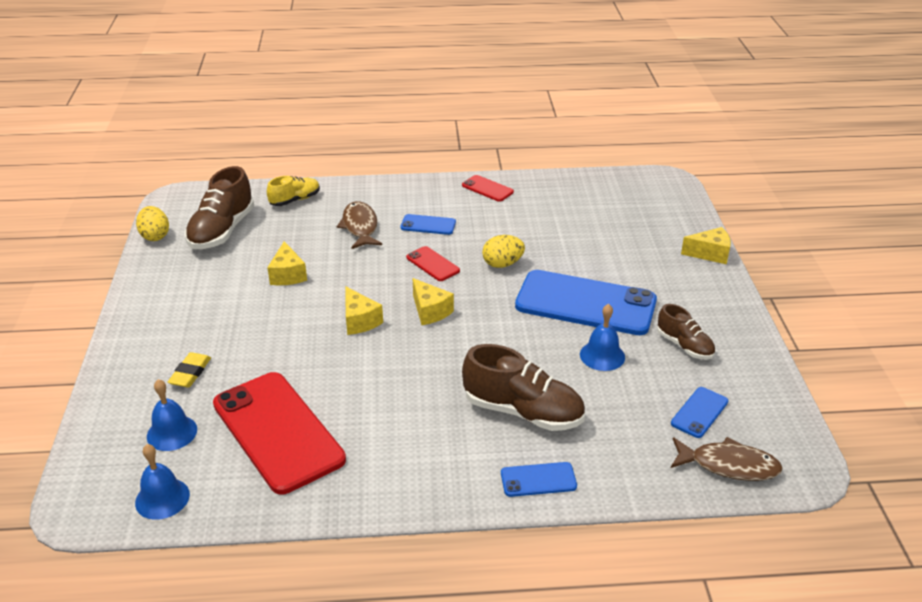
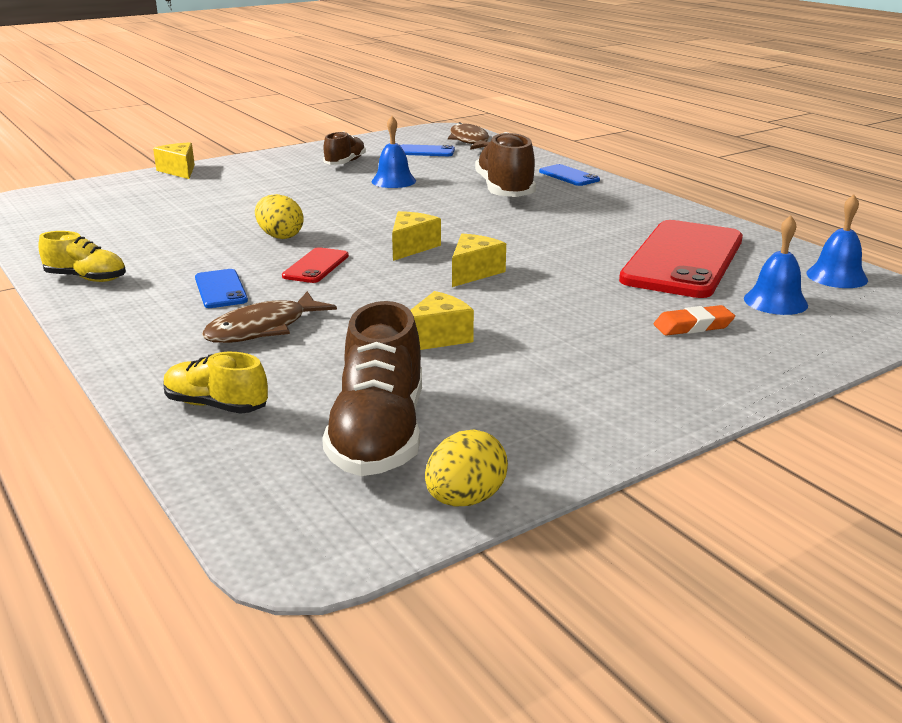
camera: 120 degrees left, 10 degrees down
yellow eraser [168,352,211,388] -> orange eraser [654,305,735,336]
brown shoe [185,166,254,249] -> brown shoe turned 105 degrees clockwise [322,301,422,476]
red phone [462,175,514,202] -> yellow shoe [38,231,126,282]
blue phone [515,270,657,335] -> none

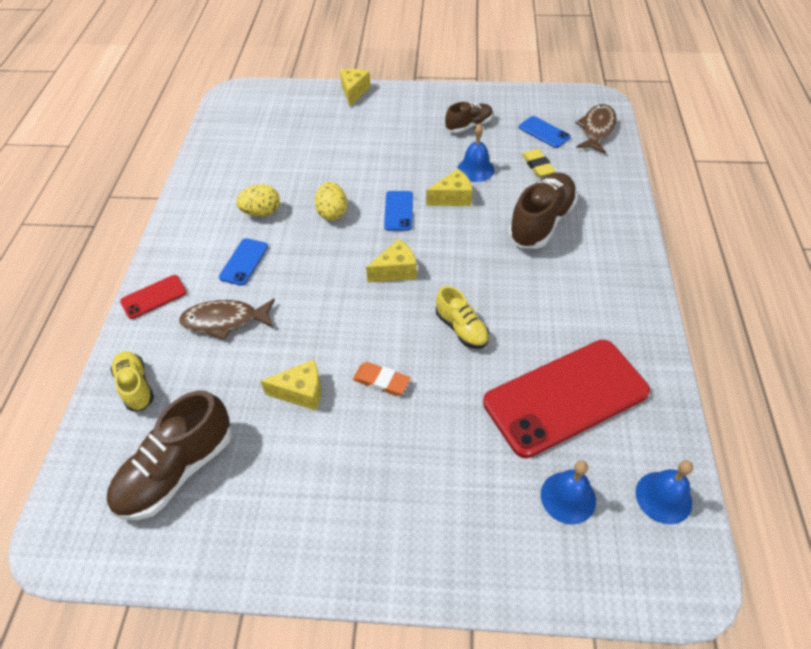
camera: 40 degrees right, 25 degrees up
yellow shoe [38,231,126,282] -> yellow shoe moved to [436,286,489,349]
red phone [282,247,349,283] -> red phone moved to [120,275,187,319]
yellow egg [425,429,508,506] -> yellow egg moved to [236,184,280,217]
yellow cheese [452,234,506,287] -> yellow cheese moved to [426,169,472,206]
blue phone [539,164,600,186] -> blue phone moved to [384,191,413,231]
orange eraser [654,305,735,336] -> orange eraser moved to [353,362,411,396]
none -> yellow eraser [522,149,556,177]

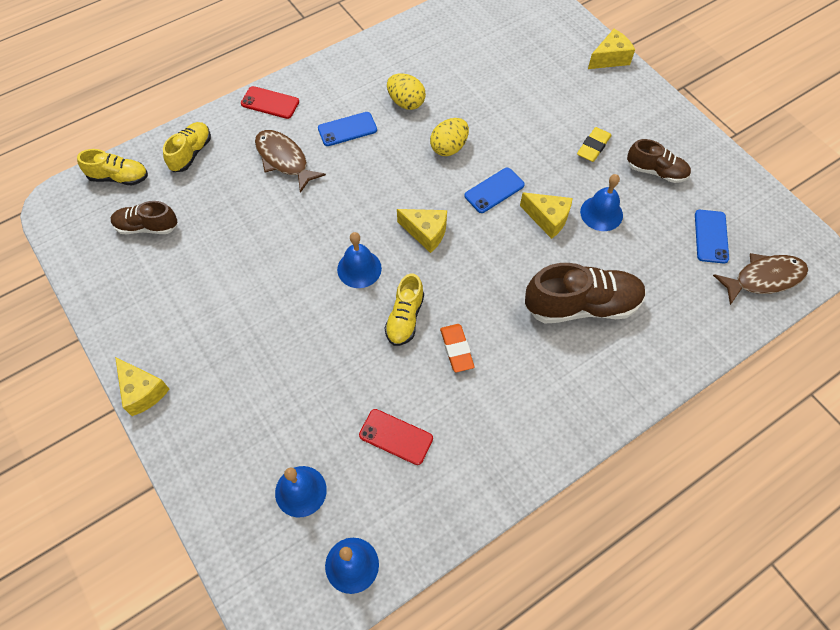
camera: 50 degrees right, 10 degrees up
brown shoe [107,391,232,520] -> brown shoe [111,201,178,234], size x0.59
yellow cheese [260,359,321,411] -> yellow cheese moved to [115,357,169,416]
orange eraser [353,362,411,396] -> orange eraser moved to [440,324,474,372]
red phone [483,340,650,458] -> red phone [359,409,433,465], size x0.44
yellow eraser [522,149,556,177] -> yellow eraser moved to [577,127,612,162]
none -> yellow shoe [77,149,148,185]
none -> blue bell [337,232,382,288]

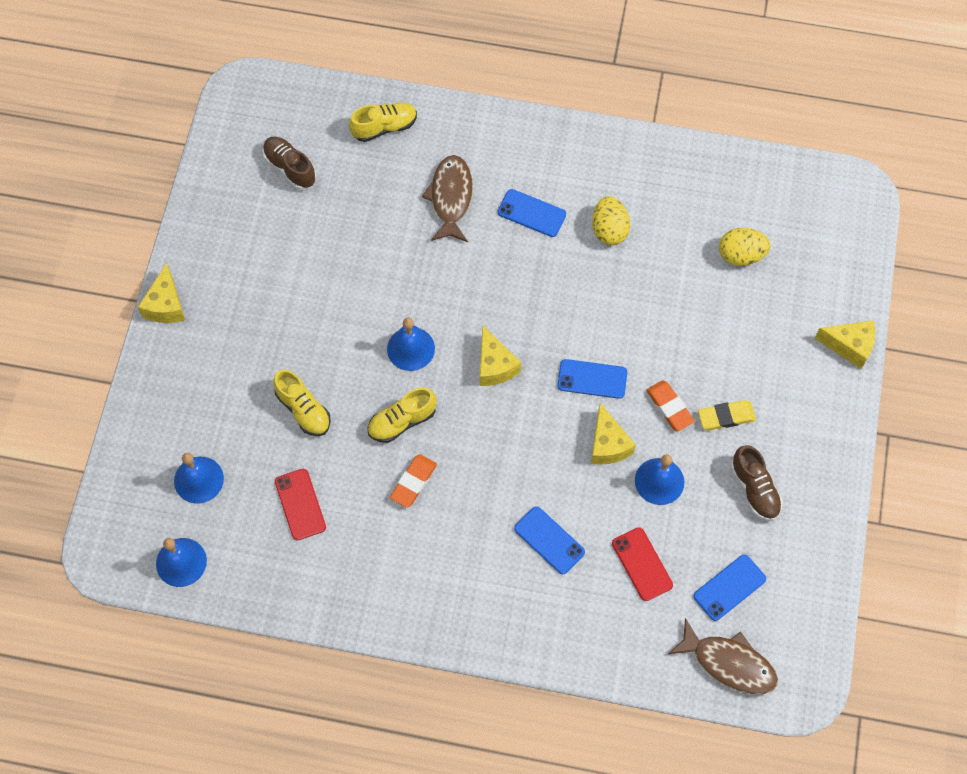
camera: 45 degrees right, 5 degrees up
yellow shoe [77,149,148,185] -> yellow shoe moved to [273,370,331,436]
red phone [241,86,299,119] -> red phone moved to [612,527,673,601]
yellow egg [430,118,469,156] -> yellow egg moved to [719,228,771,266]
brown shoe [525,263,646,323] -> blue phone [514,506,585,574]
none -> orange eraser [646,380,695,431]

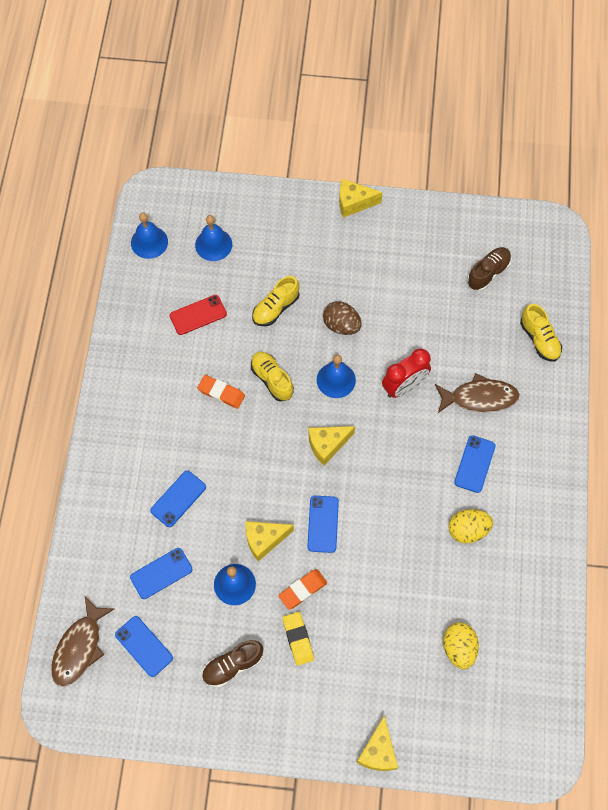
camera: 85 degrees right, 0 degrees up
red phone [612,527,673,601] -> blue phone [130,548,193,599]
none -> brown egg [323,301,362,335]
none -> red clock [382,348,431,398]

